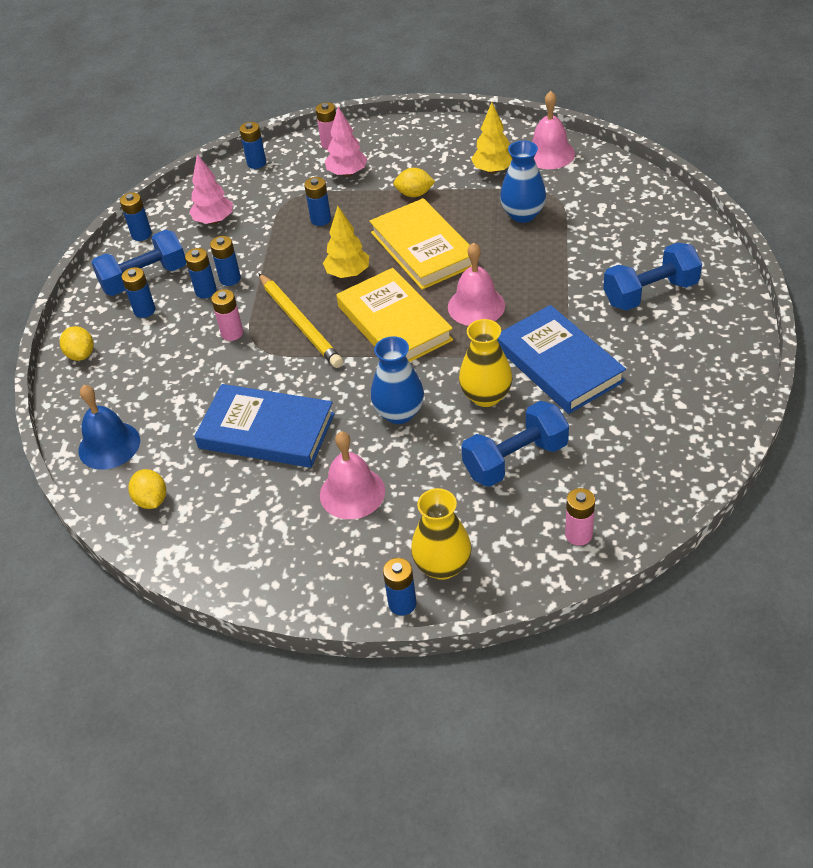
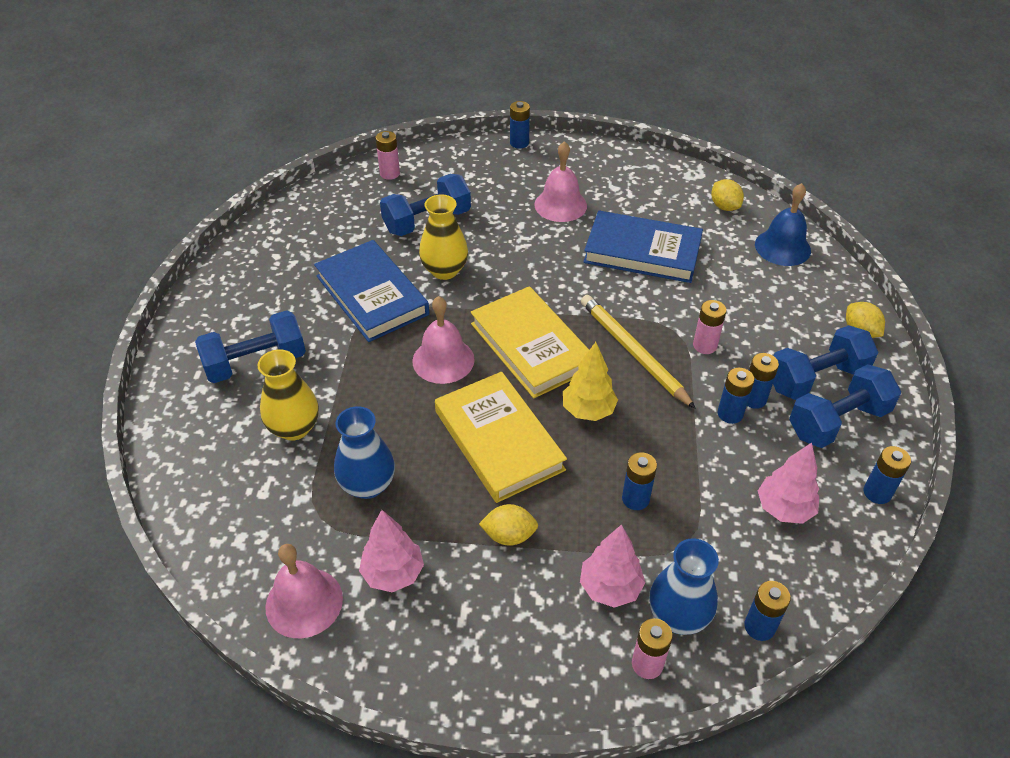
camera: 175 degrees right, 0 degrees up
blue battery [121,267,155,318] -> blue dumbbell [773,325,878,400]
blue vase [371,336,424,424] -> blue vase moved to [649,538,719,635]
yellow vase [411,488,472,580] -> yellow vase moved to [257,349,319,441]
yellow tree [471,102,512,174] -> pink tree [359,510,424,592]

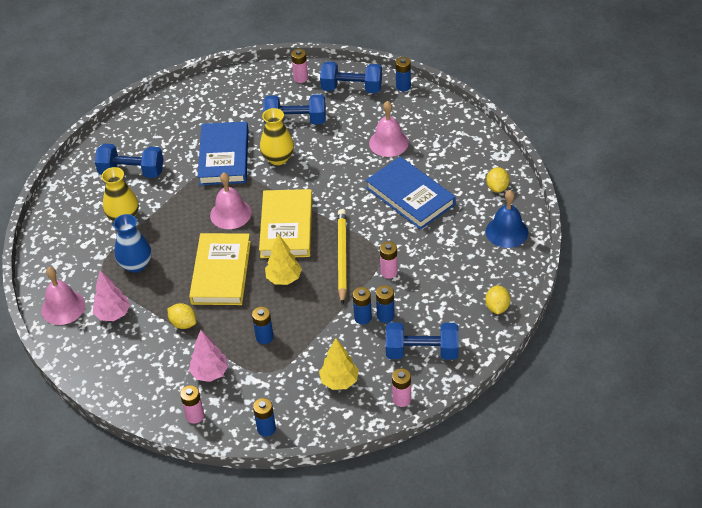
camera: 35 degrees right, 0 degrees up
blue vase [649,538,719,635] -> none
pink tree [758,442,819,524] -> yellow tree [319,338,359,390]
blue dumbbell [773,325,878,400] -> blue dumbbell moved to [320,61,382,93]
blue battery [864,446,911,504] -> pink battery [392,368,411,407]

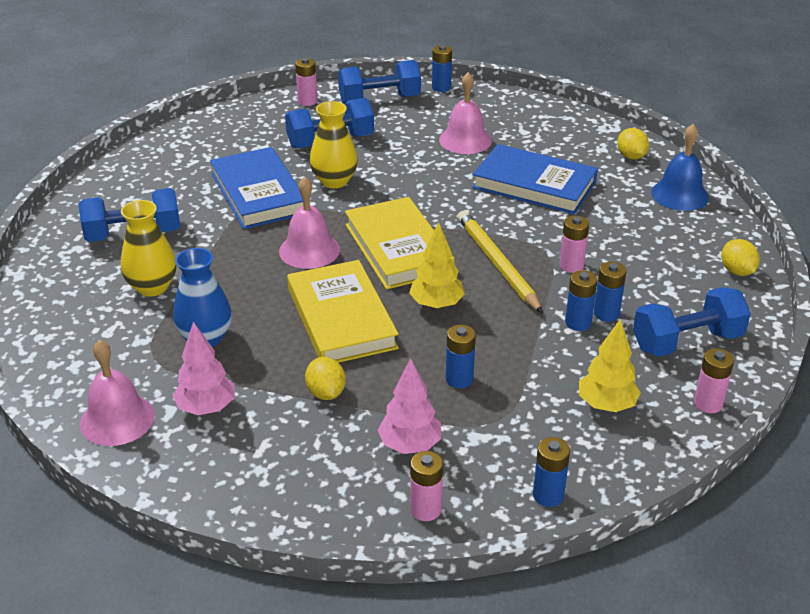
camera: 25 degrees left, 10 degrees down
yellow lemon [167,303,196,329] -> yellow lemon turned 60 degrees clockwise [305,357,346,400]

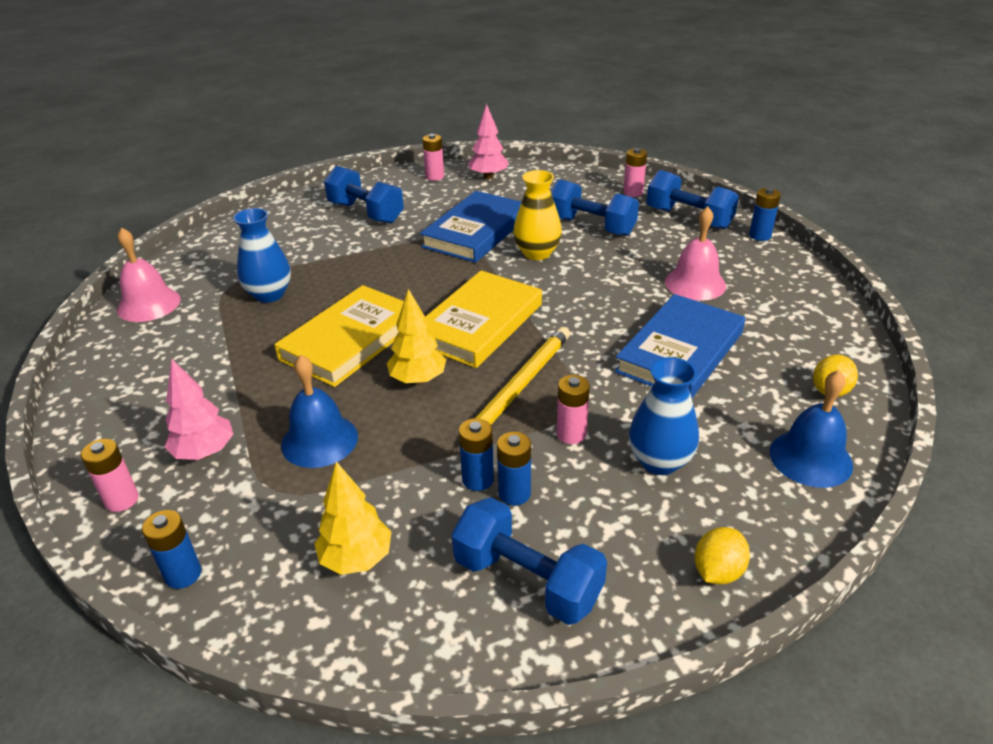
camera: 55 degrees right, 0 degrees up
yellow vase [121,200,176,297] -> none
pink tree [173,322,235,415] -> pink tree moved to [468,104,508,179]
pink bell [279,177,340,269] -> none
yellow lemon [305,357,346,400] -> none
blue battery [446,325,476,388] -> blue bell [281,355,358,468]
blue book [472,144,598,214] -> blue book turned 45 degrees clockwise [615,294,745,398]
pink battery [694,348,734,413] -> pink battery moved to [422,134,444,181]
none -> blue vase [629,357,699,475]

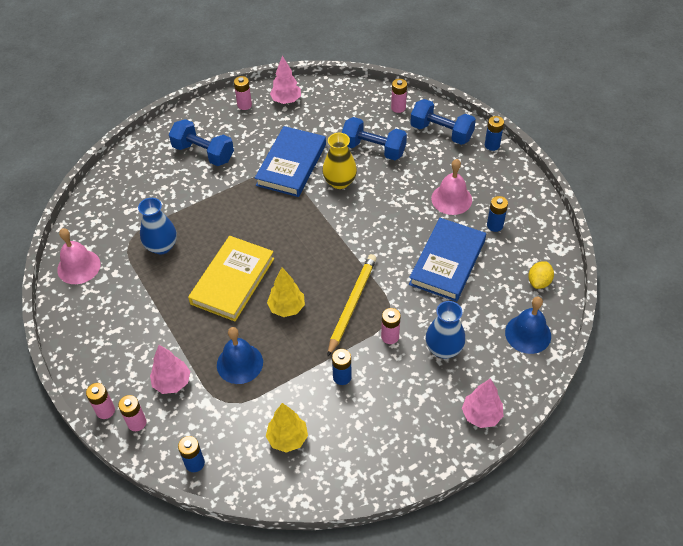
camera: 10 degrees left, 15 degrees up
yellow book [425,270,542,368] -> none
blue dumbbell [452,497,607,625] -> none
blue battery [497,432,531,506] -> blue battery moved to [487,196,508,232]
yellow lemon [695,527,750,584] -> pink tree [462,378,504,428]
none -> pink battery [86,383,115,419]

